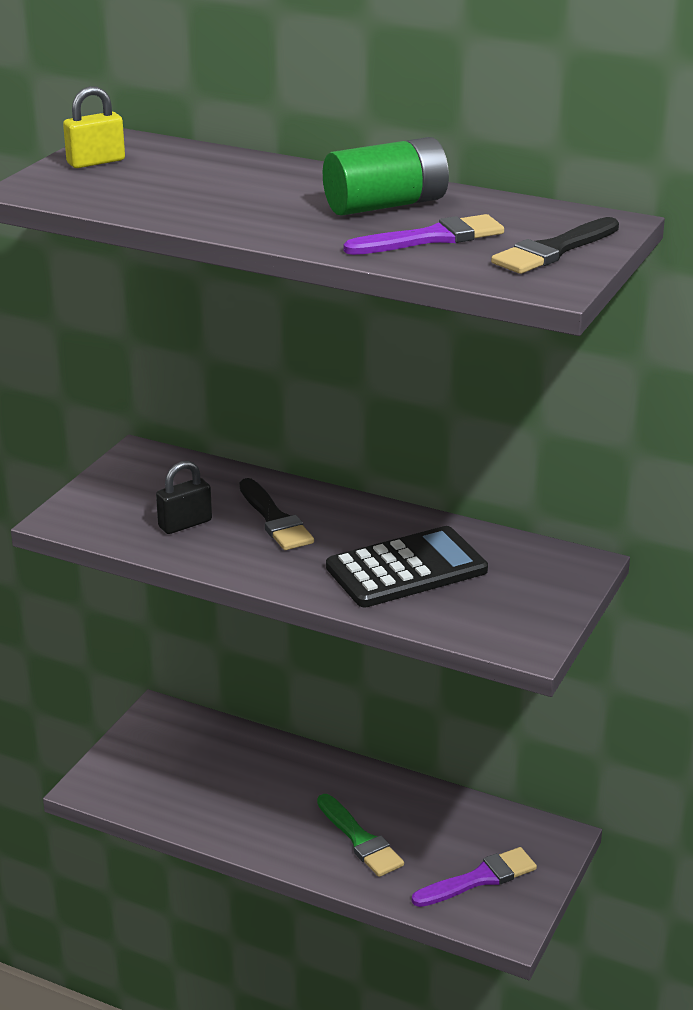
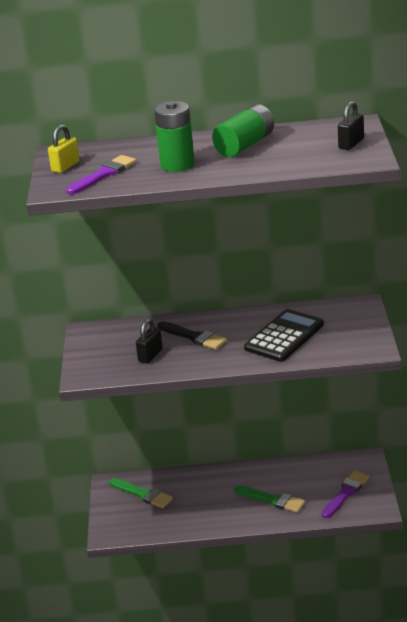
camera: 25 degrees left, 0 degrees up
purple brush [344,214,504,255] -> purple brush moved to [66,155,136,194]
black brush [491,217,619,274] -> black padlock [338,101,364,150]
none -> green brush [109,478,173,508]
none -> green battery [154,101,195,172]

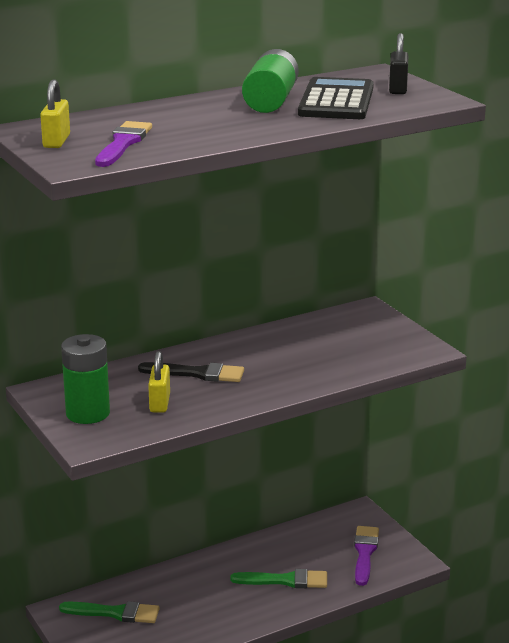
camera: 30 degrees left, 5 degrees down
black padlock [136,319,163,364] -> yellow padlock [148,351,170,413]
green battery [154,101,195,172] -> green battery moved to [61,334,110,424]
black calculator [244,309,324,362] -> black calculator moved to [298,77,374,119]

